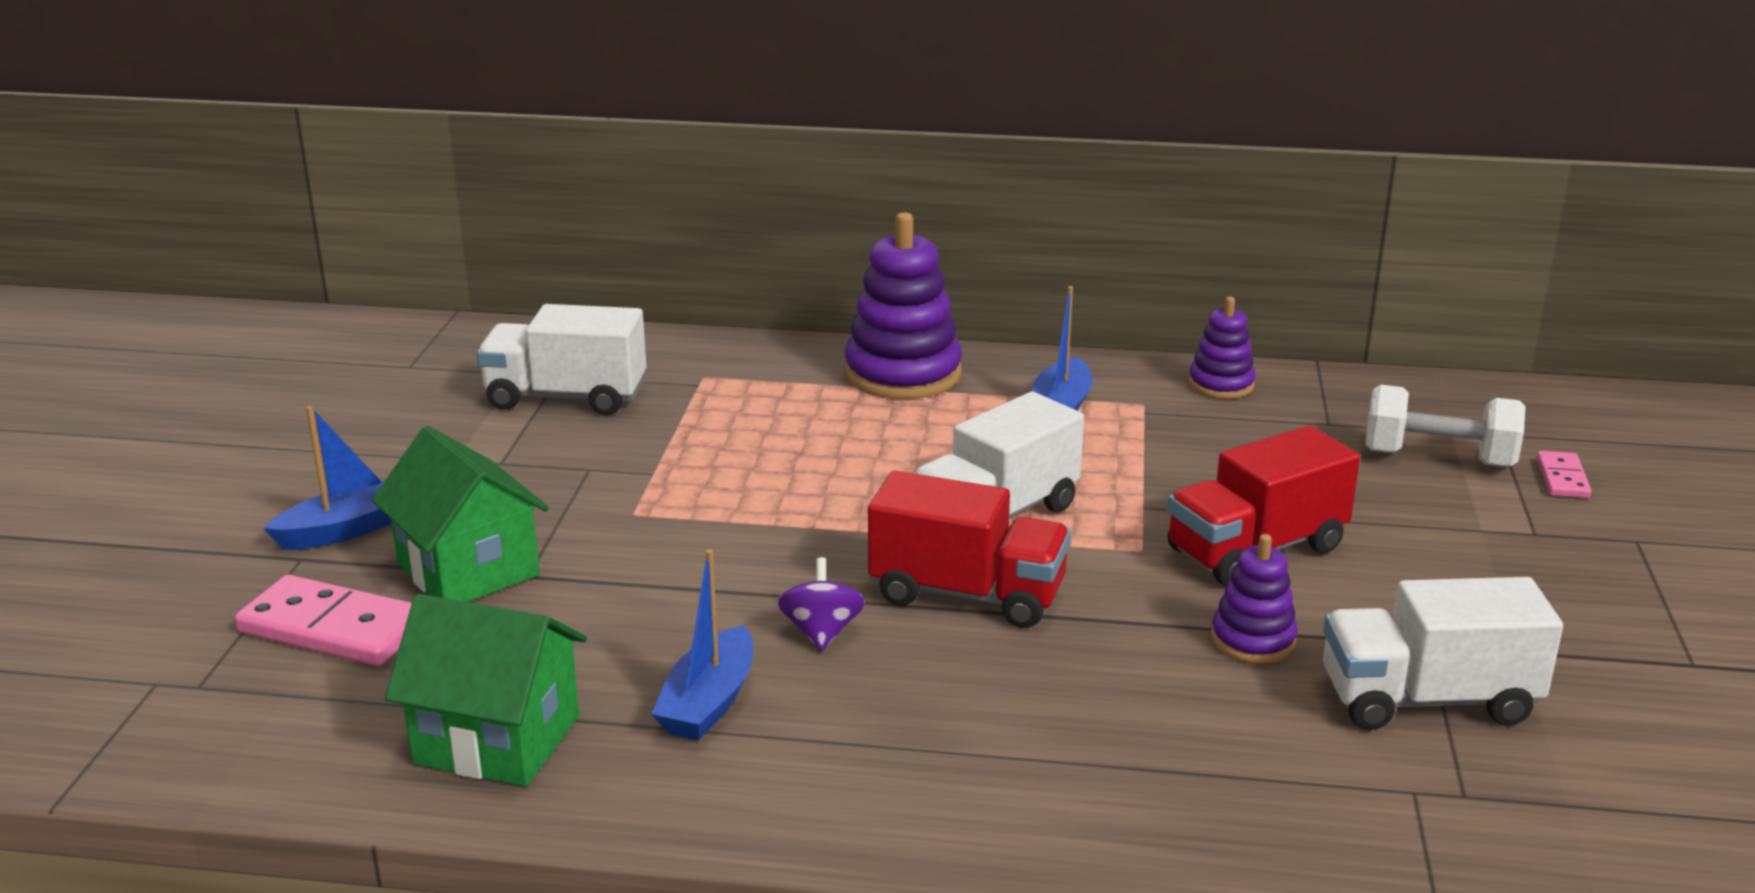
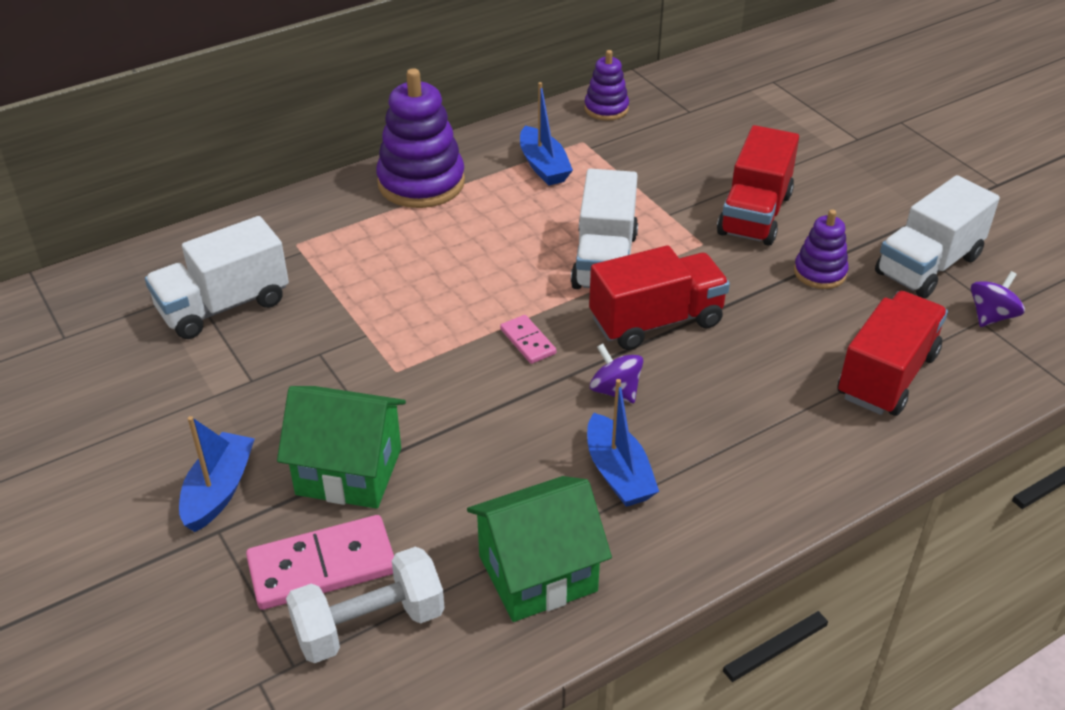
camera: 40 degrees left, 15 degrees up
white dumbbell [1365,385,1525,467] -> white dumbbell moved to [286,546,445,663]
pink domino [1536,451,1591,498] -> pink domino moved to [500,315,556,364]
none -> red truck [837,291,948,416]
none -> purple spinning top [971,271,1025,327]

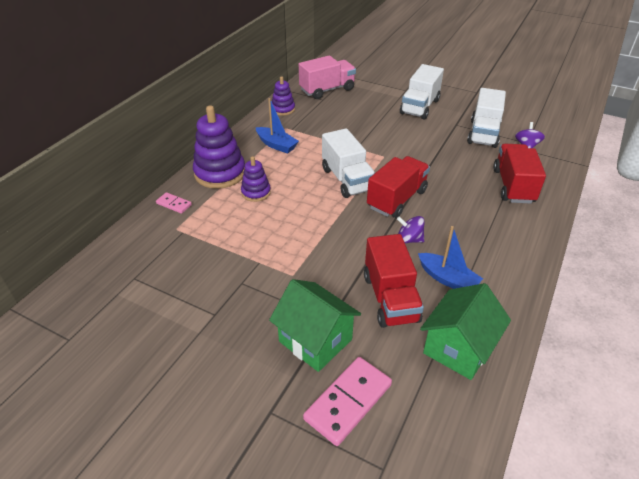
camera: 30 degrees left, 0 degrees up
white truck [145,216,289,339] -> white truck moved to [400,64,444,120]
blue boat [179,416,255,532] -> none
green house [277,386,406,509] -> green house turned 60 degrees clockwise [269,279,361,372]
white dumbbell [286,546,445,663] -> none
pink domino [500,315,556,364] -> pink domino moved to [156,192,192,214]
red truck [717,125,799,246] -> red truck moved to [364,234,424,328]
purple stacking toy [794,210,849,289] -> purple stacking toy moved to [241,156,271,202]
none -> pink truck [299,56,356,99]

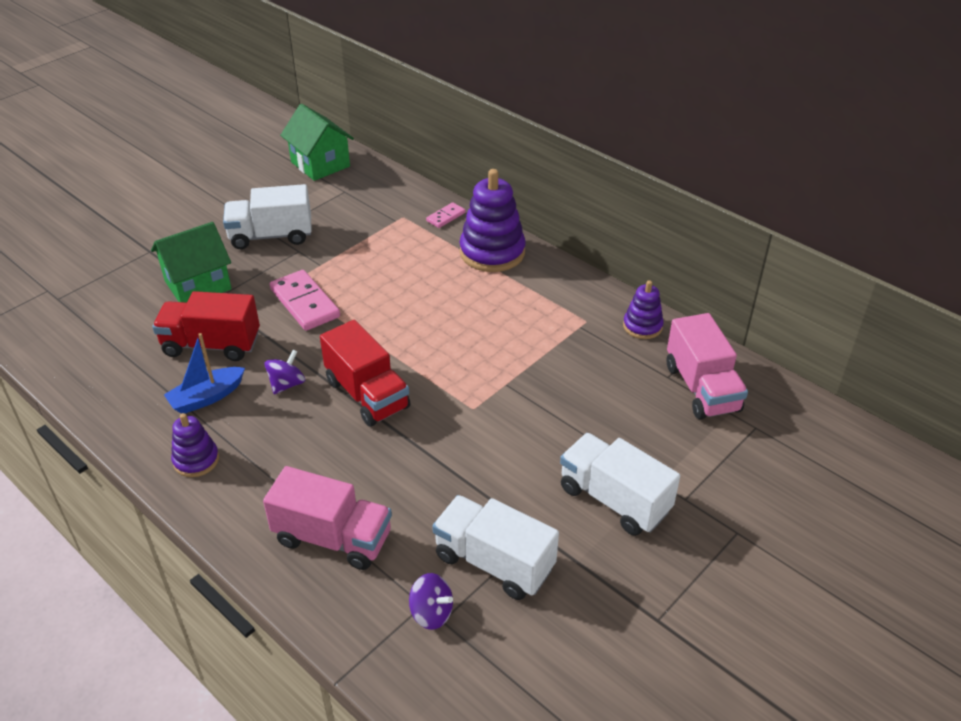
camera: 105 degrees right, 0 degrees up
purple stacking toy [241,156,271,202] -> purple stacking toy moved to [171,413,219,477]
blue boat [256,98,299,154] -> none
pink domino [303,357,392,446] -> pink domino moved to [270,270,340,331]
white truck [322,128,375,198] -> white truck moved to [223,184,312,249]
green house [420,283,511,380] -> green house moved to [280,104,354,181]
red truck [493,144,546,204] -> pink truck [263,466,392,570]

